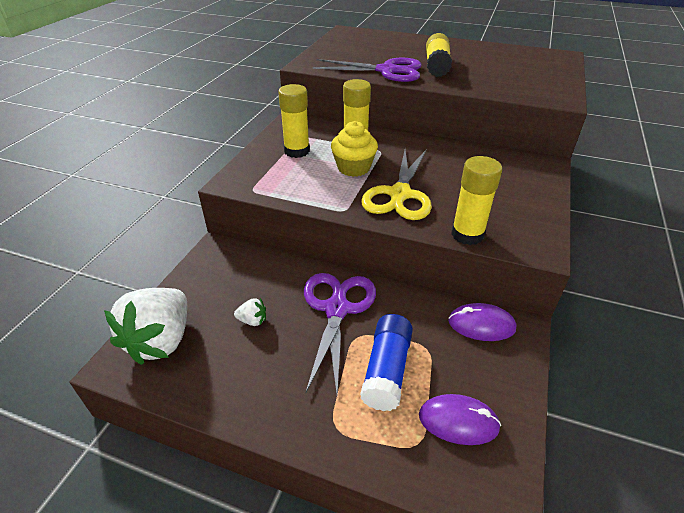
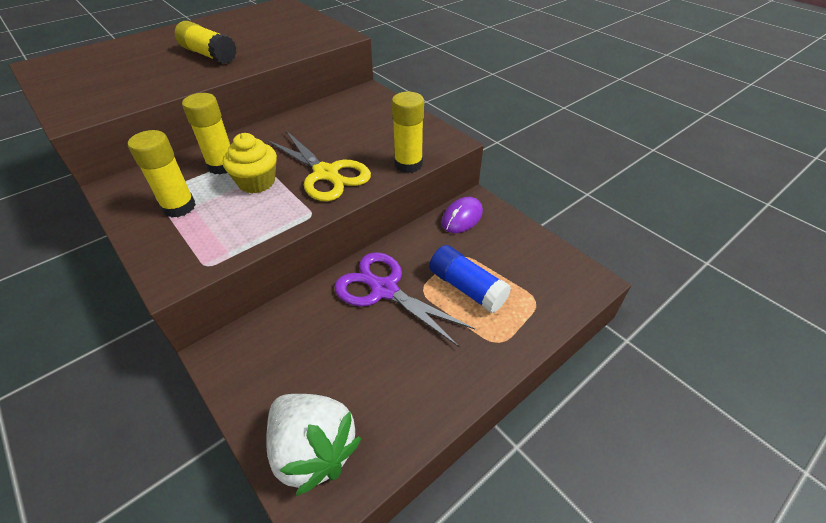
camera: 60 degrees left, 5 degrees up
white strawberry [234,298,266,326] -> none
purple scissors [313,58,422,82] -> none
purple mouse [419,394,501,445] -> none

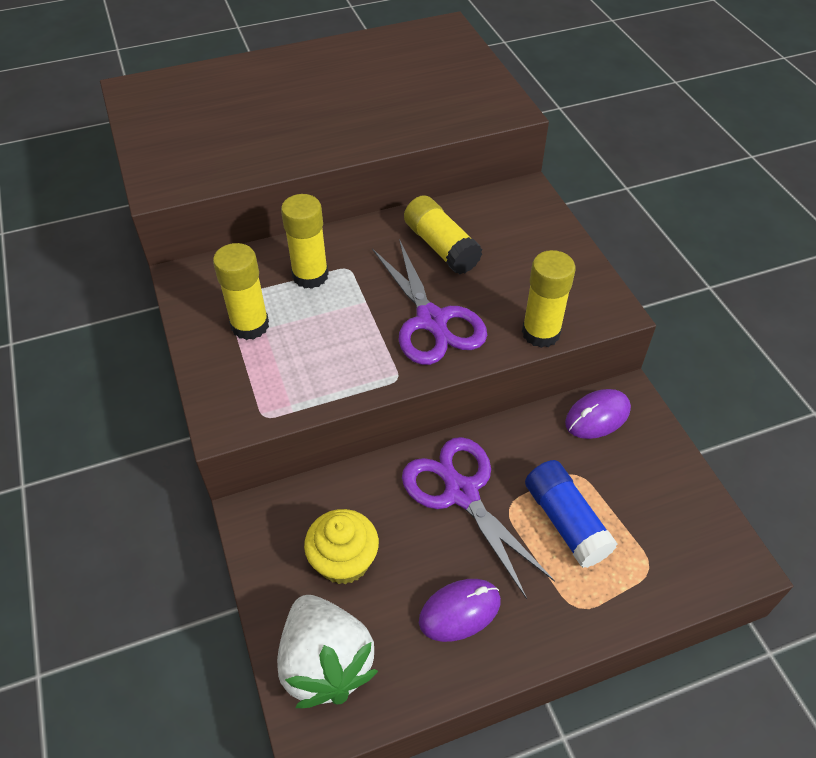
camera: 20 degrees right, 5 degrees up
yellow glue stick [175,21,237,64] -> yellow glue stick moved to [404,195,482,274]
yellow cupcake [223,133,277,193] -> yellow cupcake moved to [304,509,379,584]
yellow scissors [267,131,371,201] -> purple scissors [373,239,487,365]
none -> purple mouse [419,579,501,642]

